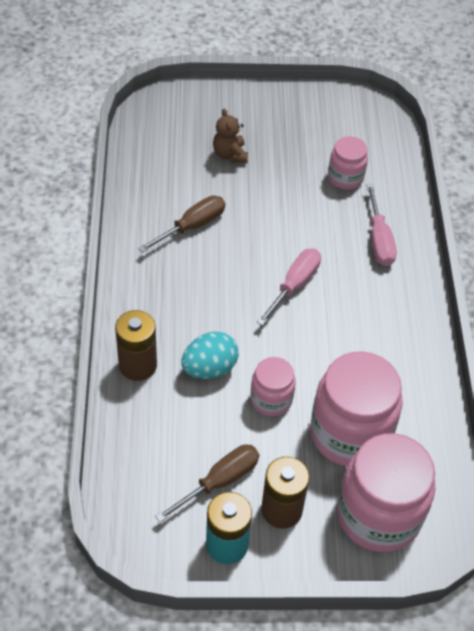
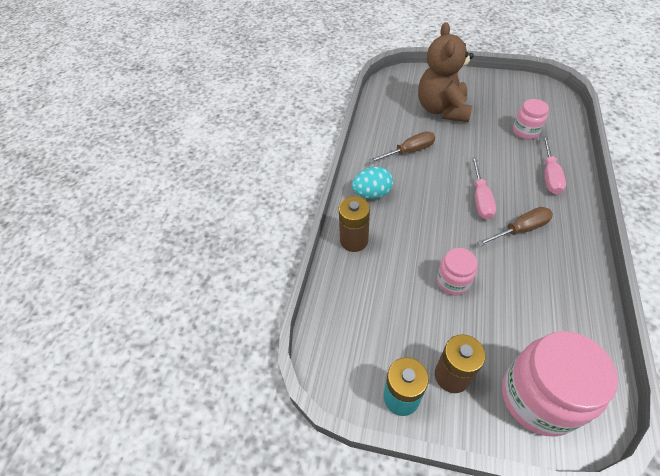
camera: 20 degrees right, 0 degrees up
brown screwdriver [155,444,259,522] -> brown screwdriver moved to [477,207,553,247]
turquoise egg [181,331,239,379] -> turquoise egg moved to [352,167,393,199]
brown teddy bear [213,108,248,163] -> brown teddy bear [418,22,474,122], size x2.19
pink screwdriver [257,248,321,326] -> pink screwdriver turned 135 degrees clockwise [472,157,496,220]
pink jar [311,351,402,466] -> none

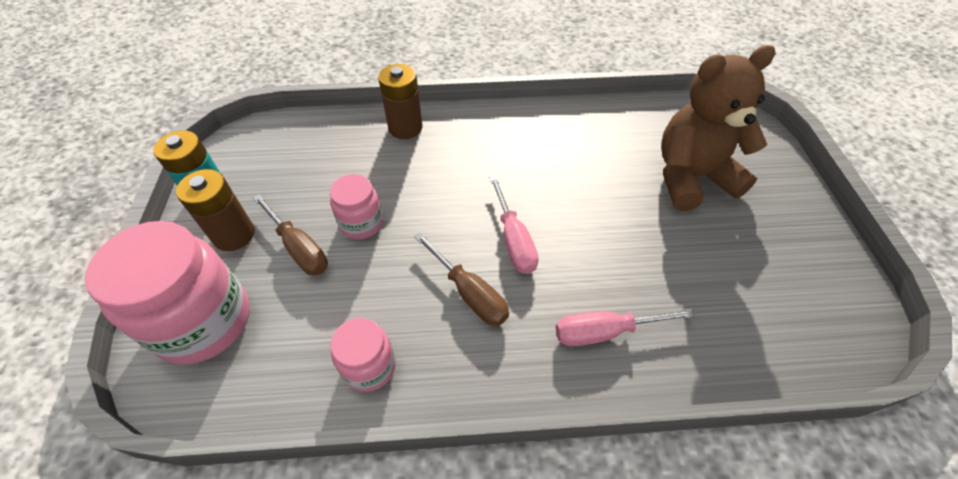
camera: 70 degrees right, 0 degrees up
turquoise egg [352,167,393,199] -> none
brown screwdriver [368,131,435,163] -> brown screwdriver moved to [253,194,328,275]
pink screwdriver [472,157,496,220] -> pink screwdriver turned 90 degrees counterclockwise [489,175,539,274]
pink jar [513,99,549,140] -> pink jar moved to [330,318,396,392]

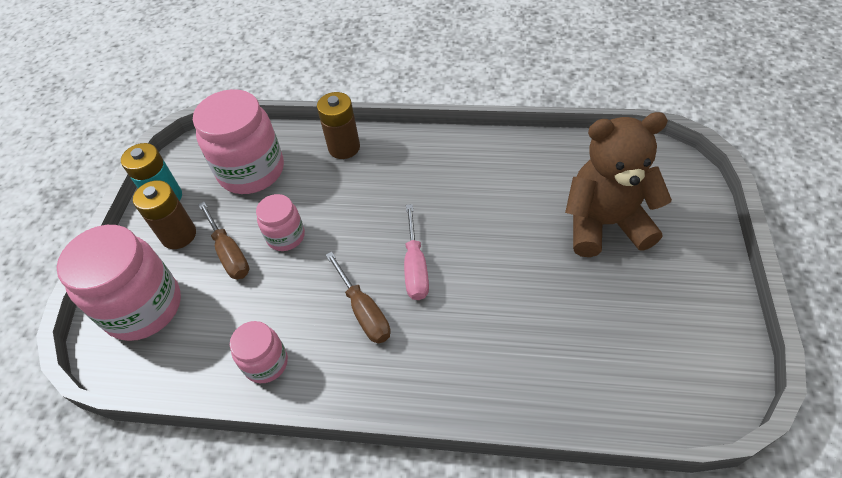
camera: 15 degrees right, 0 degrees up
pink screwdriver [556,309,696,346] -> none
none -> pink jar [193,89,284,194]

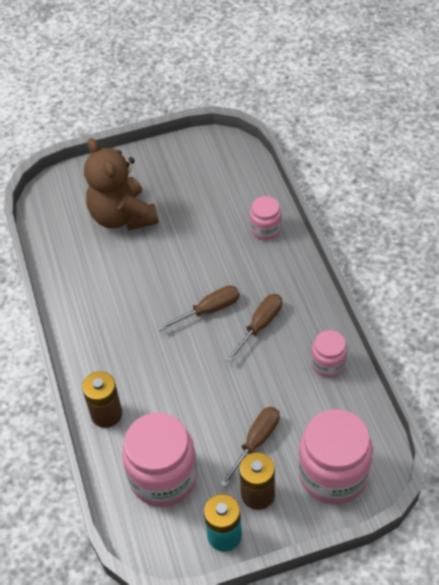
camera: 115 degrees left, 0 degrees up
pink jar [256,194,305,251] -> pink jar moved to [250,196,282,241]
pink screwdriver [404,204,429,300] -> brown screwdriver [158,285,240,331]

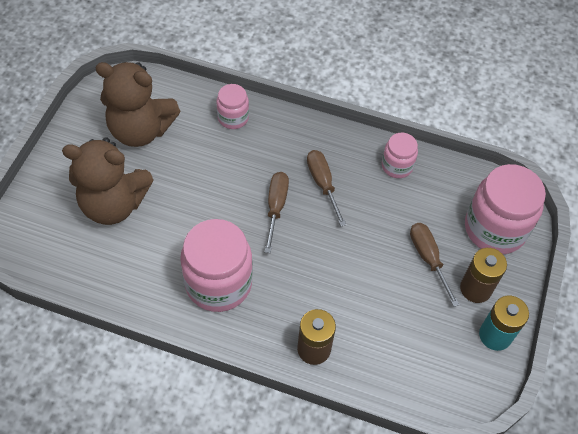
camera: 60 degrees left, 5 degrees up
pink jar [122,413,198,507] -> pink jar moved to [180,219,253,312]
none -> brown teddy bear [95,62,180,147]

